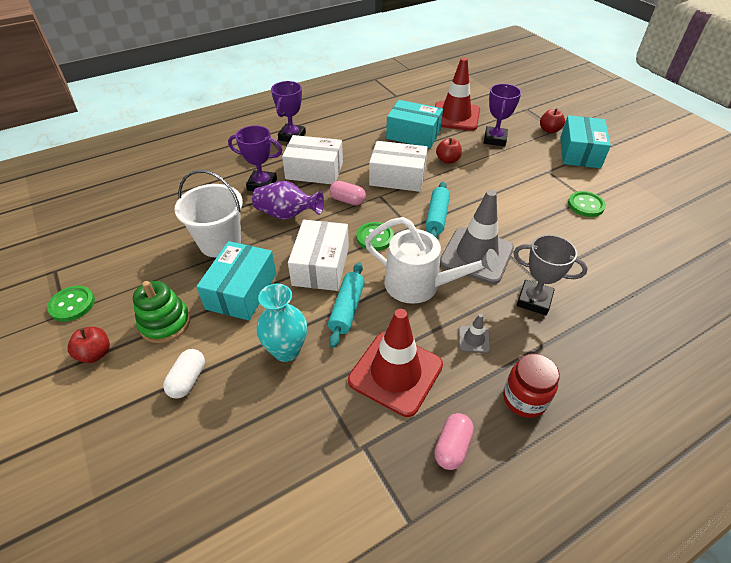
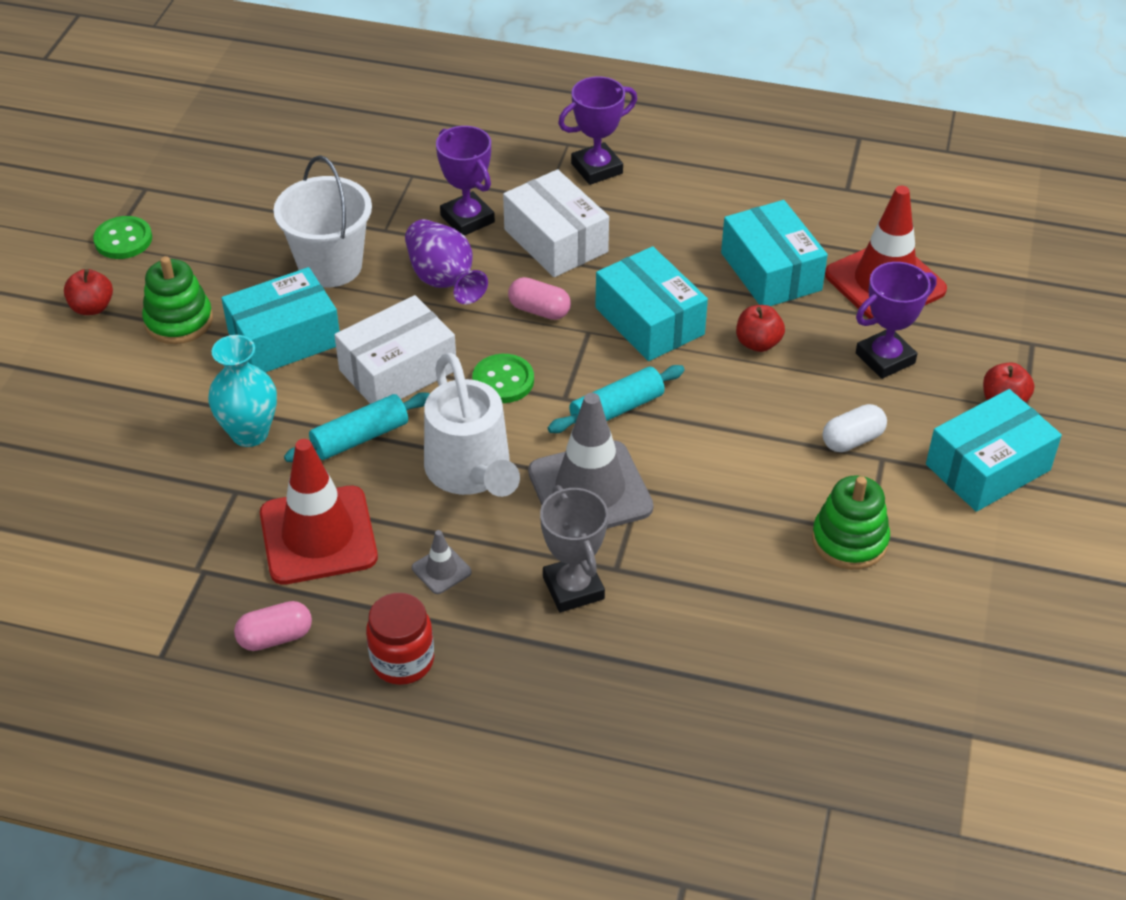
camera: 45 degrees right, 0 degrees up
white capsule [163,349,205,399] -> white capsule moved to [823,404,887,452]
pink capsule [329,181,366,205] -> pink capsule turned 45 degrees counterclockwise [508,277,571,320]
white box [369,141,428,192] -> turquoise box [595,246,708,361]
green button [568,191,606,217] -> green stacking toy [812,475,890,570]

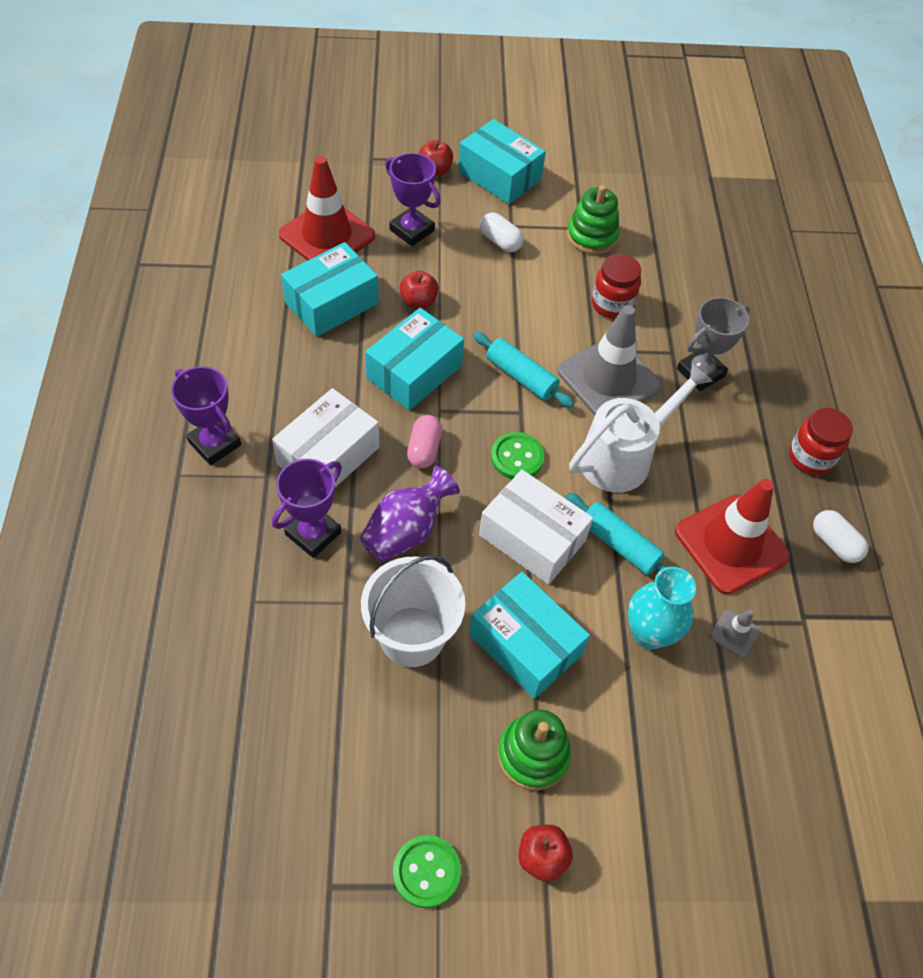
camera: 110 degrees left, 10 degrees up
pink capsule [234,601,312,651] -> white capsule [813,510,868,563]
grey traffic cone [412,530,472,594] -> grey traffic cone moved to [710,609,760,658]
none -> red jar [592,254,641,319]

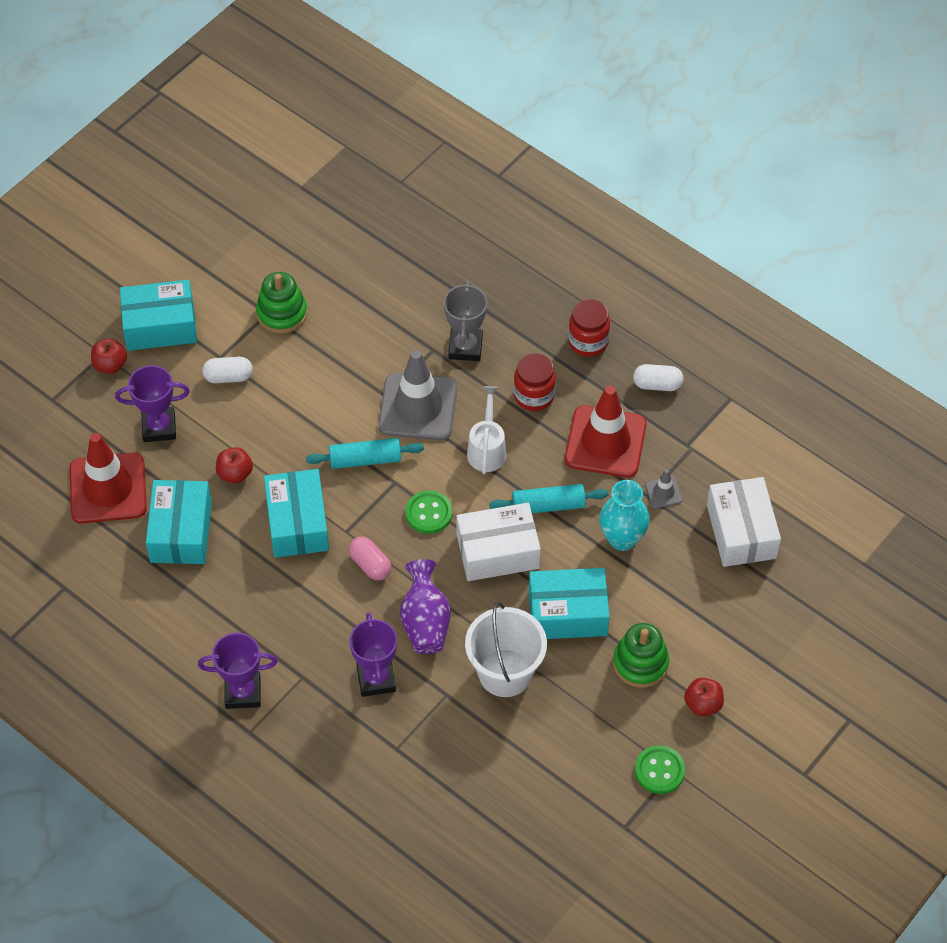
camera: 45 degrees left, 0 degrees up
white box [272,388,379,487] -> white box moved to [707,477,781,567]
white watering can [569,362,713,493] -> white watering can [467,386,506,474], size x0.64
red jar [592,254,641,319] -> red jar moved to [514,353,556,411]

